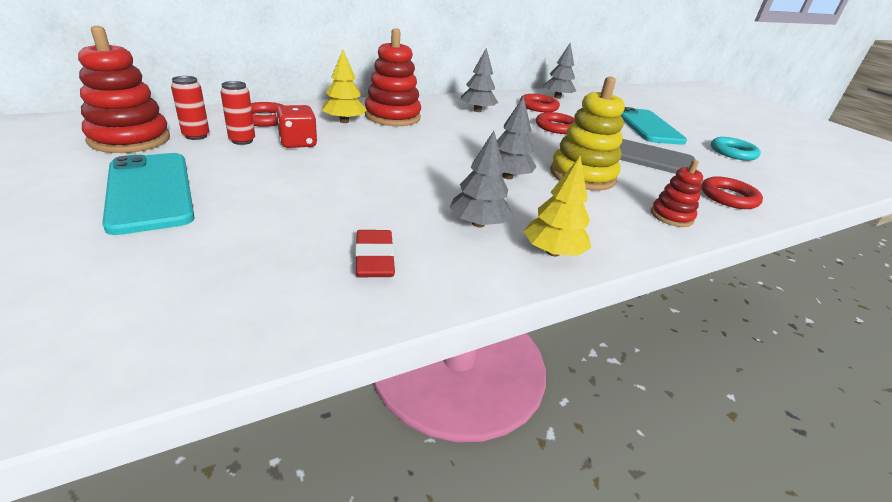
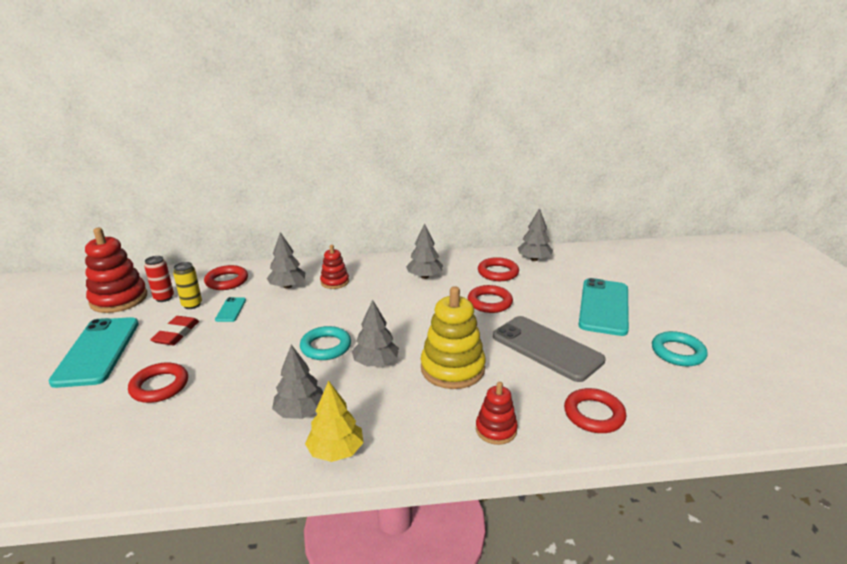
camera: 25 degrees right, 5 degrees down
red can [220,81,255,145] -> yellow can [173,262,202,309]
red dice [276,105,317,148] -> turquoise phone [215,297,246,322]
yellow tree [322,49,367,123] -> grey tree [267,232,305,289]
red eraser [355,230,395,277] -> red eraser moved to [150,316,199,345]
red stacking toy [365,28,421,126] -> red stacking toy [320,245,349,289], size x0.56
none -> red ring [128,362,188,403]
none -> turquoise ring [300,326,351,360]

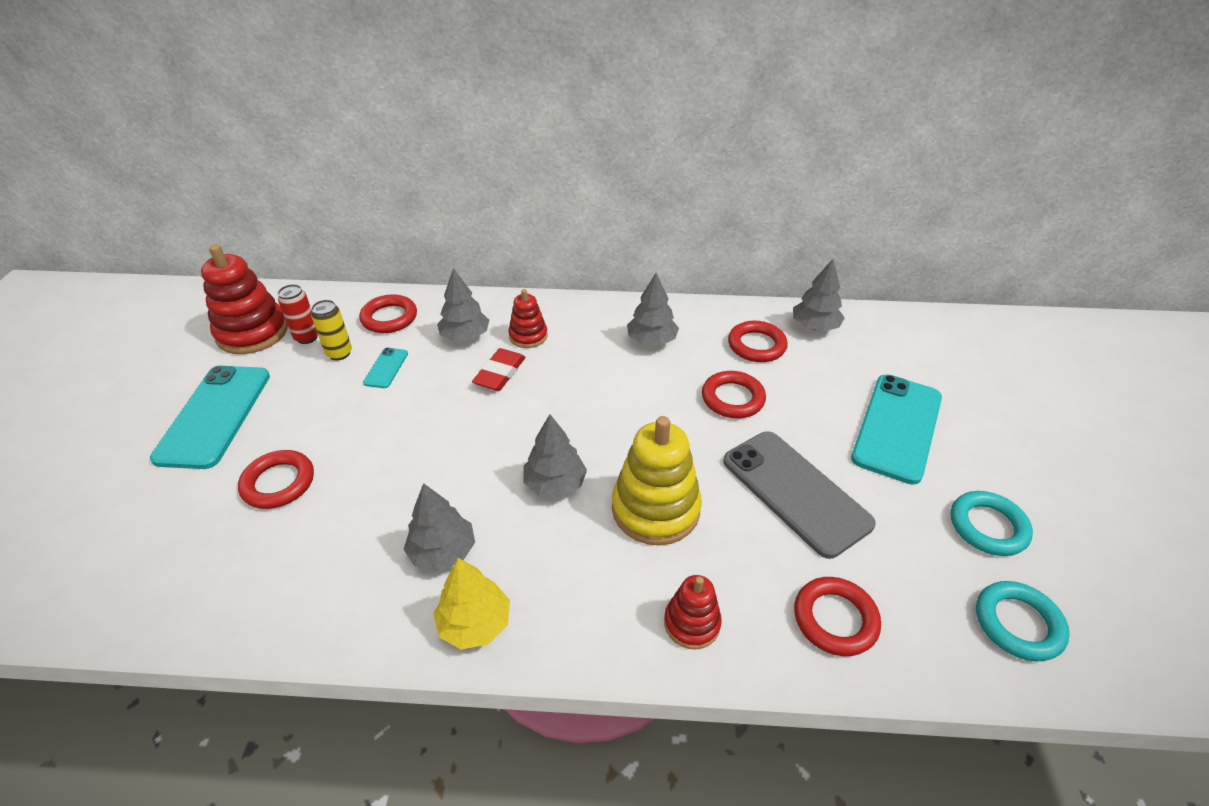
camera: 10 degrees right, 15 degrees up
red eraser [150,316,199,345] -> red eraser moved to [472,348,526,391]
turquoise ring [300,326,351,360] -> turquoise ring moved to [976,581,1070,661]

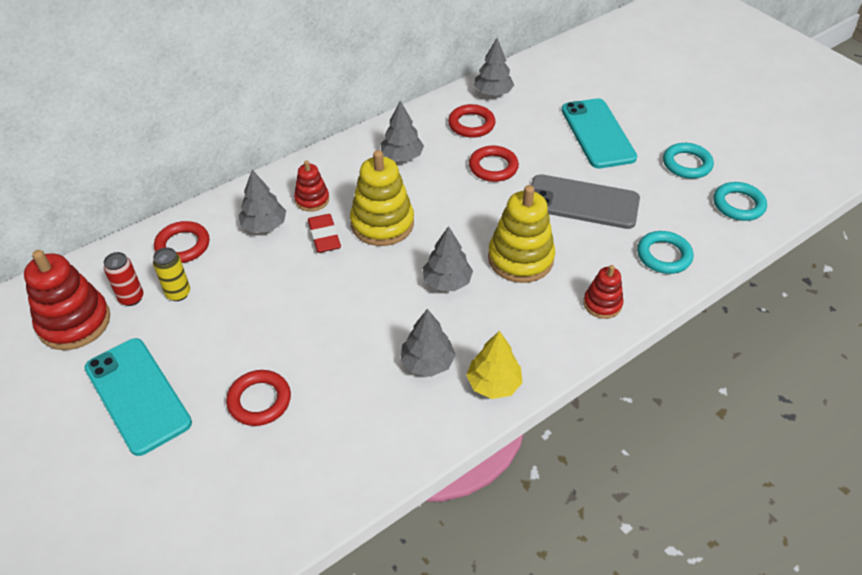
camera: 40 degrees left, 5 degrees up
turquoise phone [363,348,408,388] -> none
red ring [794,577,881,656] -> turquoise ring [637,231,693,274]
none -> yellow stacking toy [350,150,414,246]

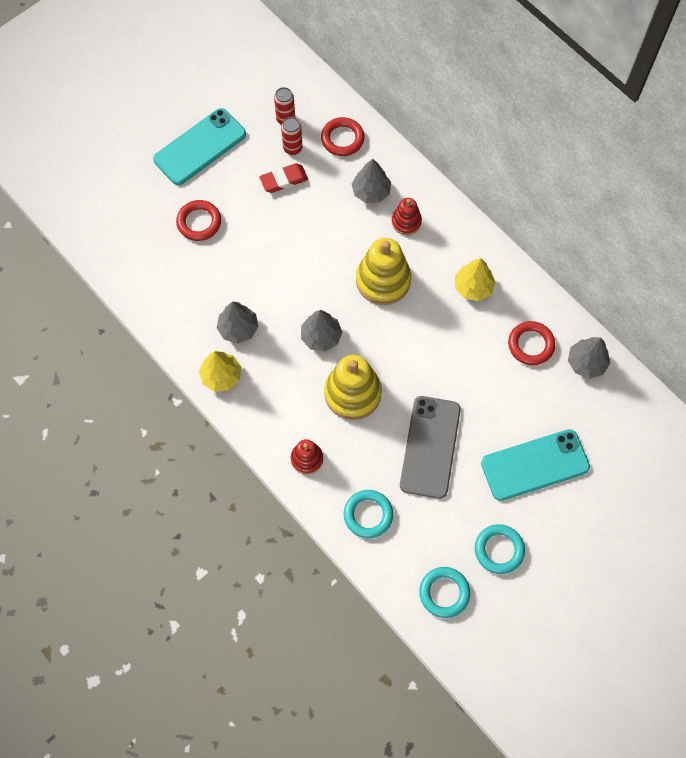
camera: 85 degrees right, 20 degrees up
red stacking toy [24,250,110,350] -> none
yellow can [153,247,190,301] -> red can [281,117,302,155]
red eraser [308,214,341,253] -> red eraser moved to [259,163,308,193]
grey tree [381,101,424,161] -> yellow tree [455,258,496,301]
red ring [469,145,519,182] -> none

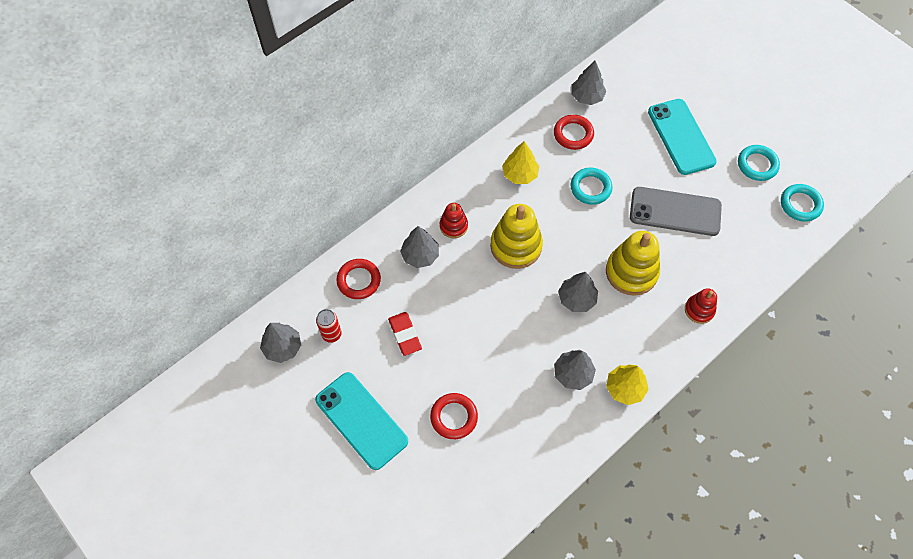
camera: 90 degrees left, 5 degrees down
red can [281,117,302,155] -> none
turquoise ring [344,490,393,538] -> turquoise ring moved to [571,168,612,205]
none -> grey tree [260,323,301,363]

